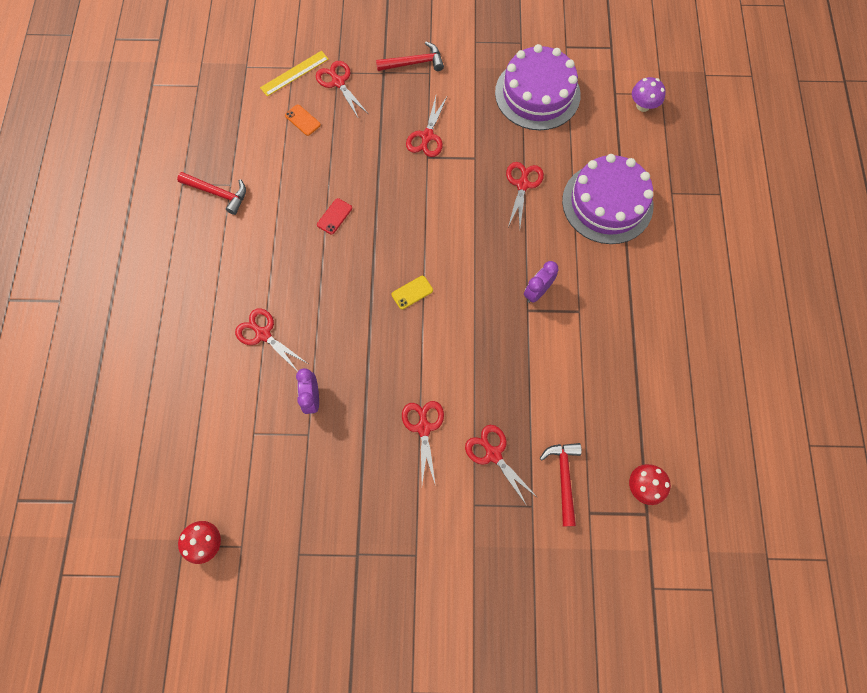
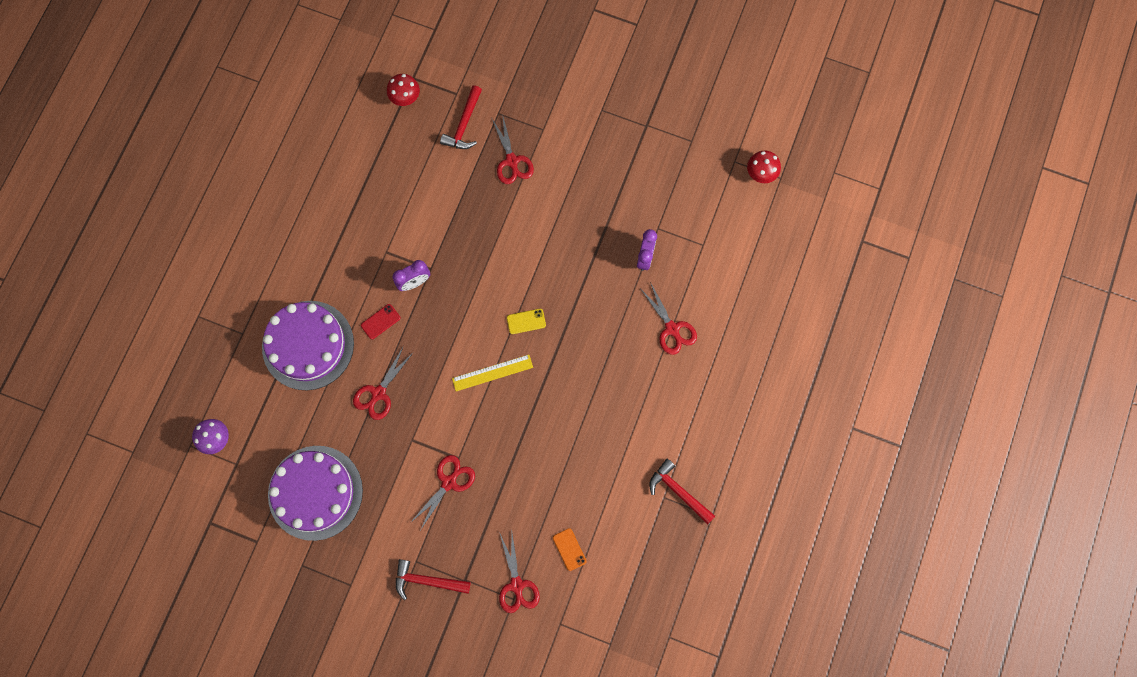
camera: 160 degrees left, 5 degrees up
yellow ruler [260,51,329,96] -> yellow ruler moved to [452,355,533,391]
red phone [317,198,352,235] -> red phone moved to [361,304,400,339]
red scissors [402,401,444,486] -> none

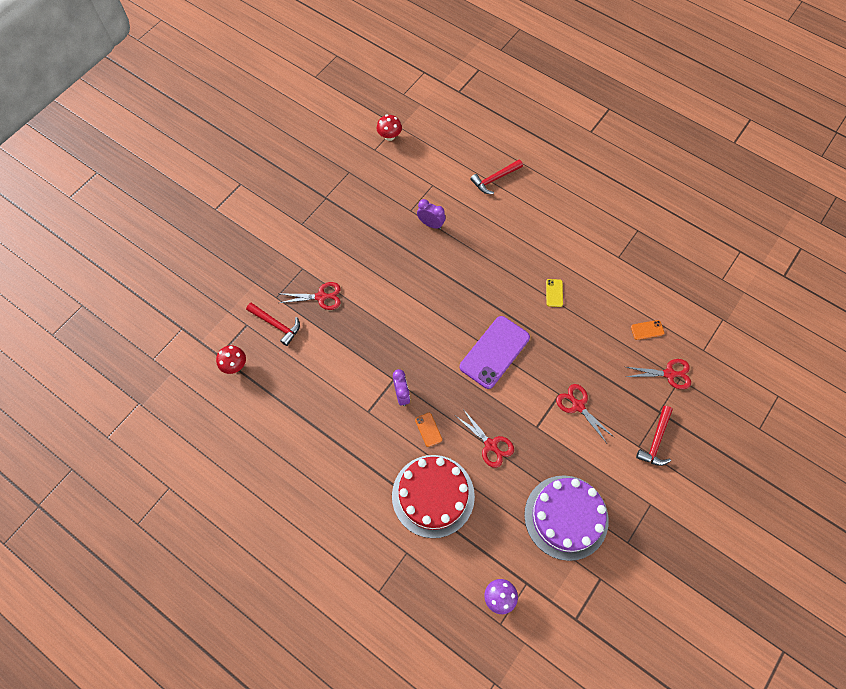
camera: 75 degrees left, 10 degrees down
purple cake [262,301,354,390] -> red cake [392,455,475,538]
red phone [361,304,400,339] -> orange phone [415,413,442,447]
yellow ruler [452,355,533,391] -> purple phone [460,316,530,389]
yellow phone [507,309,546,334] -> yellow phone moved to [546,279,563,307]
red scissors [640,282,697,355] -> none
red hammer [649,459,715,524] -> red hammer moved to [470,160,523,194]

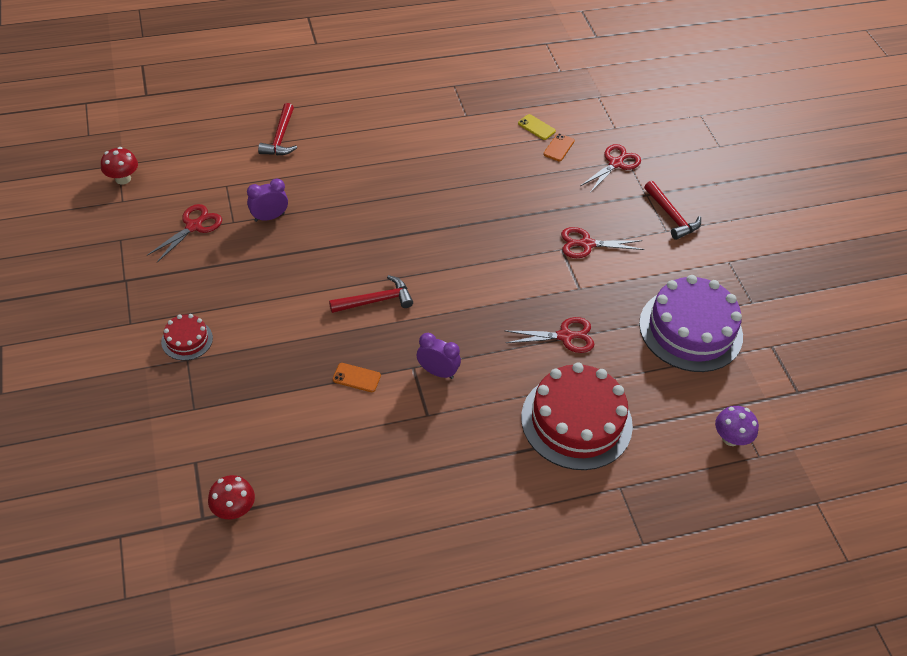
camera: 55 degrees left, 15 degrees down
red hammer [246,303,300,346] -> red hammer moved to [329,275,413,313]
red scissors [279,282,341,310] -> red scissors moved to [147,204,222,262]
orange phone [415,413,442,447] -> orange phone moved to [333,363,381,392]
purple phone [460,316,530,389] -> none
yellow phone [546,279,563,307] -> yellow phone moved to [518,114,556,140]
none -> red cake [161,314,213,361]

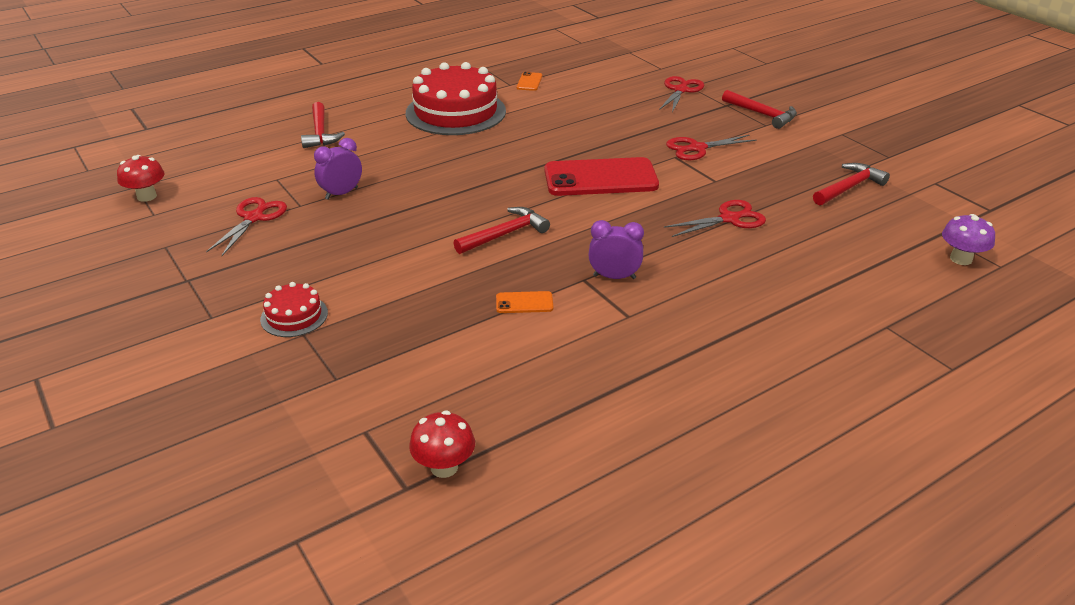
camera: 15 degrees left, 15 degrees down
yellow phone [518,114,556,140] -> none
red cake [521,363,633,470] -> red cake moved to [406,62,506,135]
orange phone [543,133,575,161] -> orange phone moved to [517,72,542,91]
purple cake [639,275,743,372] -> red hammer [813,163,890,206]
none -> red phone [544,157,659,196]

